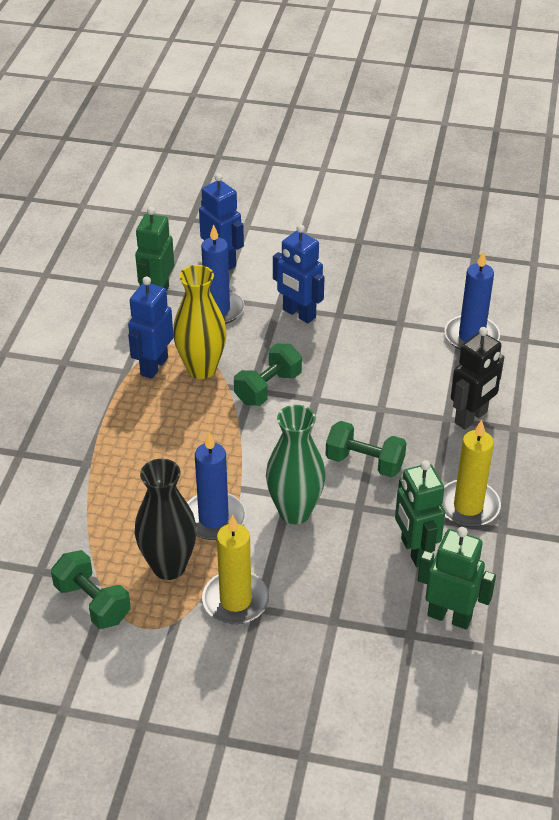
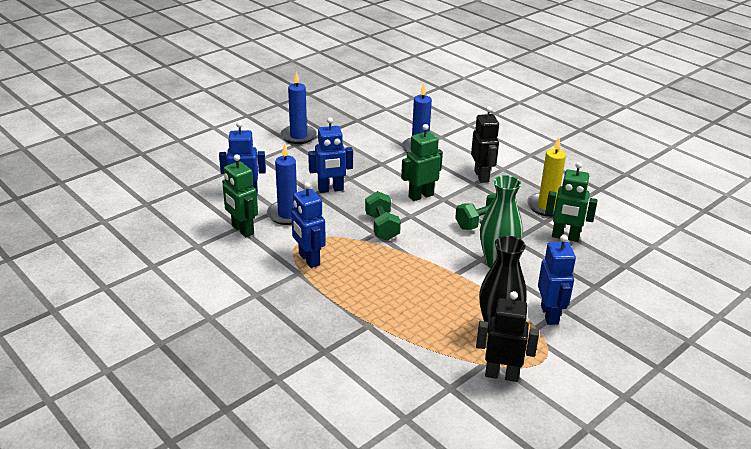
camera: 55 degrees left, 10 degrees down
green dumbbell [51,550,131,629] -> black robot [476,291,539,382]
yellow vase [173,265,227,379] -> none
blue candle [187,433,245,540] -> blue candle moved to [281,71,317,144]
yellow candle [202,515,269,624] -> blue robot [538,234,576,325]
green robot [418,527,496,629] -> green robot moved to [401,124,443,201]

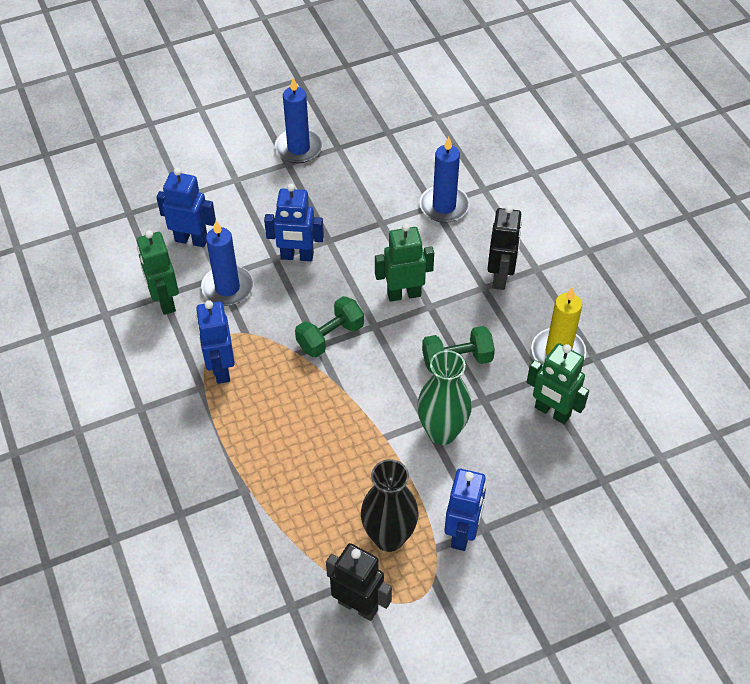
camera: 20 degrees right, 20 degrees up
green dumbbell [365,191,401,241] -> green dumbbell turned 45 degrees clockwise [295,296,364,358]

